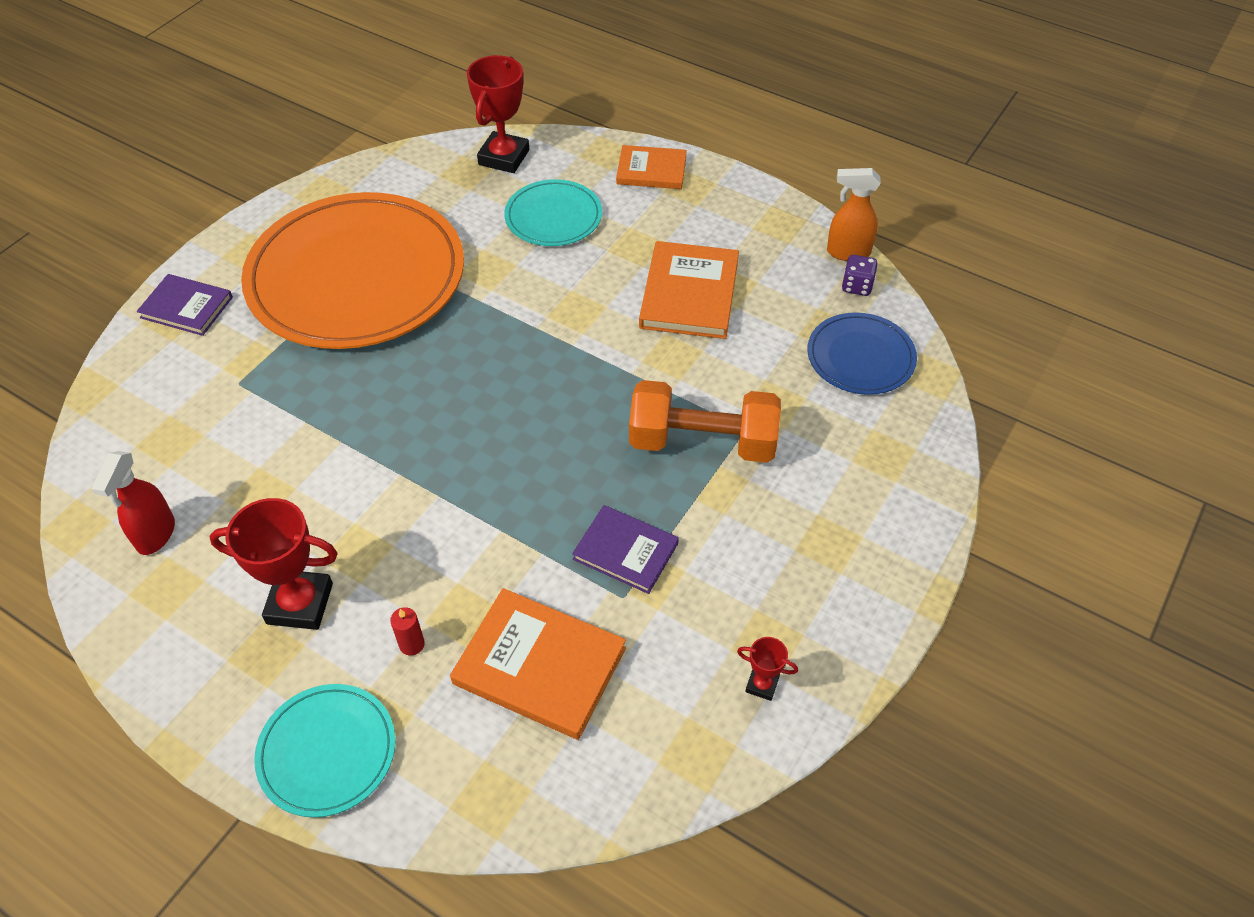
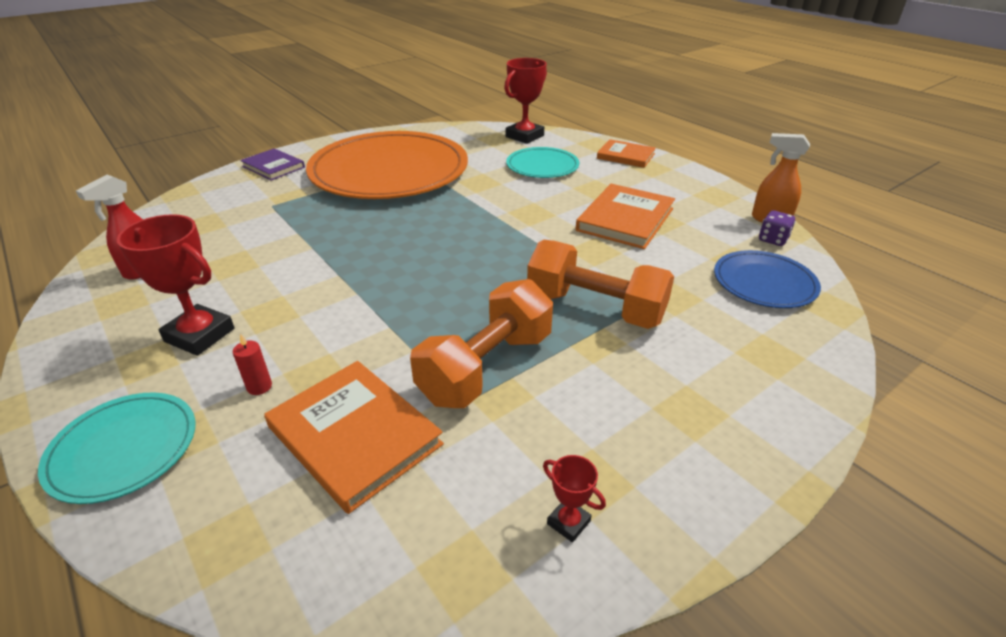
camera: 20 degrees right, 15 degrees down
purple book [572,505,679,594] -> orange dumbbell [410,279,553,408]

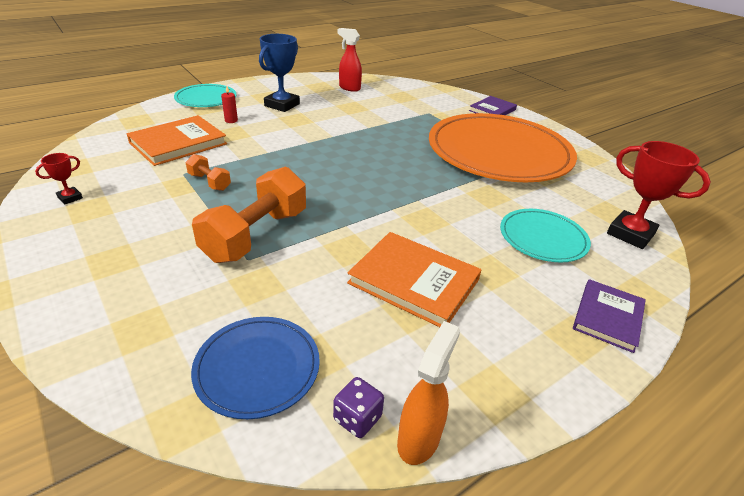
camera: 90 degrees right, 0 degrees up
red trophy [117,214,234,356] -> blue trophy [259,34,300,112]
orange dumbbell [410,279,553,408] -> orange dumbbell [186,154,231,191], size x0.49
orange book [597,139,656,168] -> purple book [573,279,646,353]

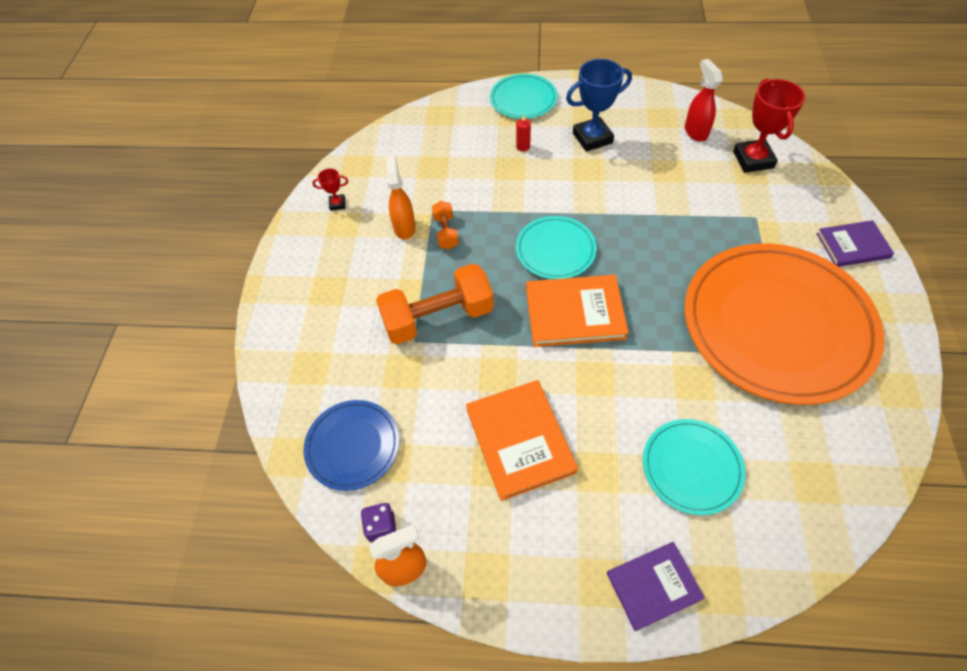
camera: 45 degrees right, 20 degrees up
orange book [127,115,227,166] -> orange book moved to [526,275,629,347]
red trophy [607,141,711,249] -> red trophy moved to [733,79,805,173]
none -> orange spray bottle [386,156,416,240]
none -> turquoise plate [516,216,597,279]

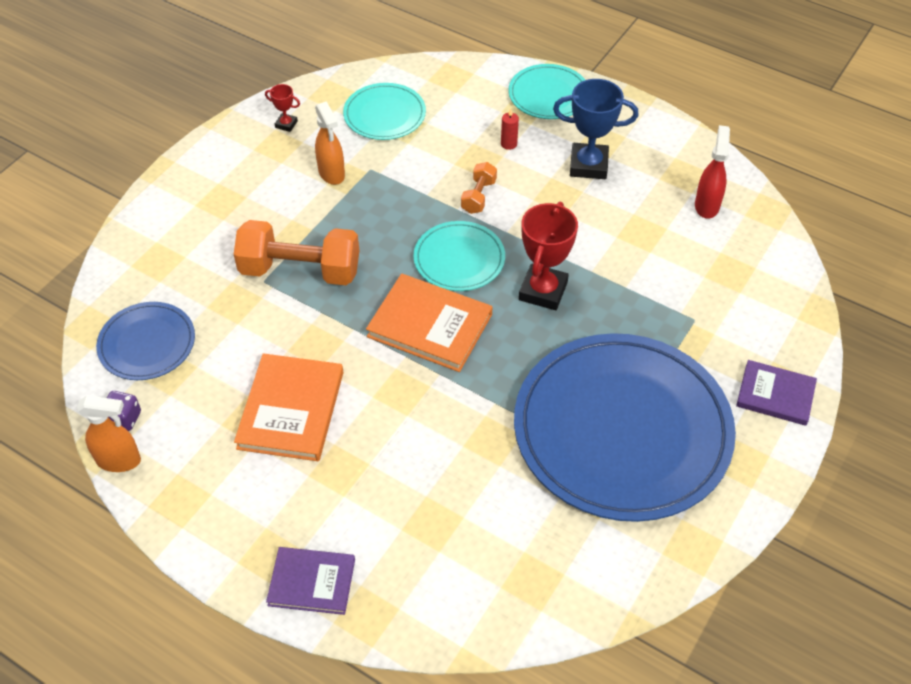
camera: 25 degrees right, 5 degrees down
orange spray bottle [386,156,416,240] -> orange spray bottle turned 135 degrees clockwise [315,101,345,185]
orange dumbbell [432,201,459,249] -> orange dumbbell moved to [461,162,497,214]
turquoise plate [643,419,745,515] -> turquoise plate moved to [343,83,426,140]
orange plate [685,243,884,405] -> blue plate [514,333,736,522]
red trophy [733,79,805,173] -> red trophy moved to [519,202,578,310]

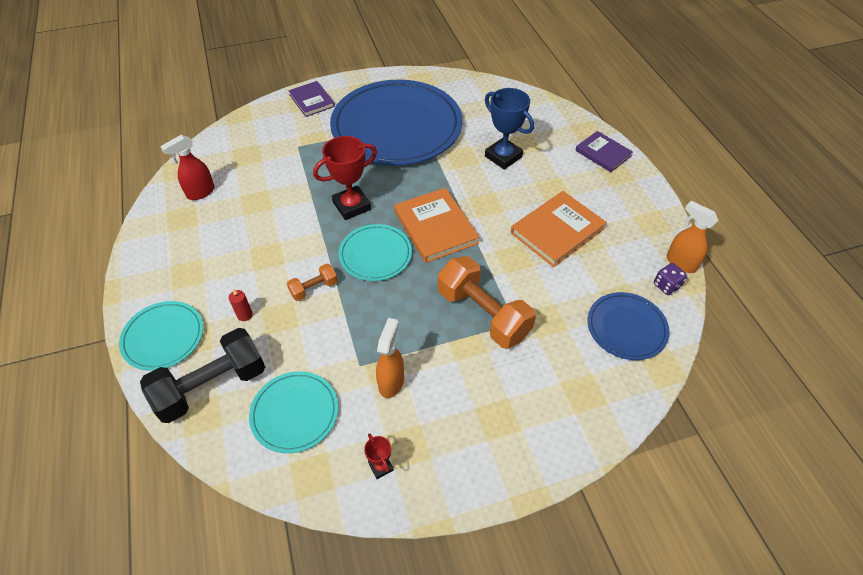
camera: 140 degrees left, 0 degrees up
blue trophy [553,79,639,179] -> blue trophy moved to [485,88,534,170]
none -> black dumbbell [140,328,265,423]

